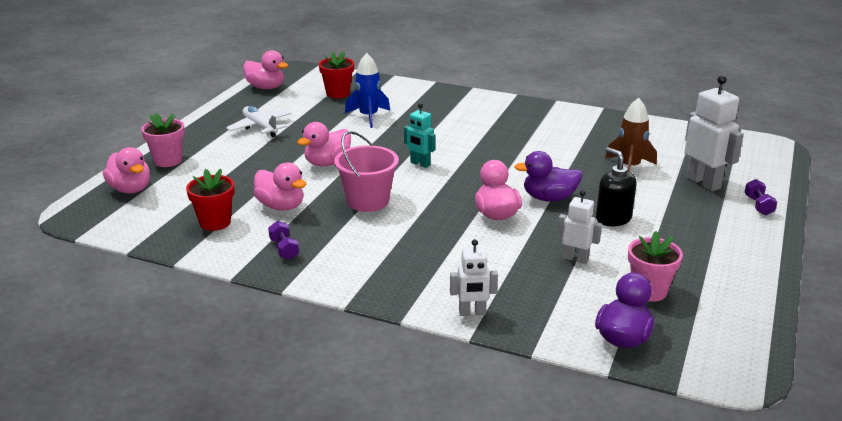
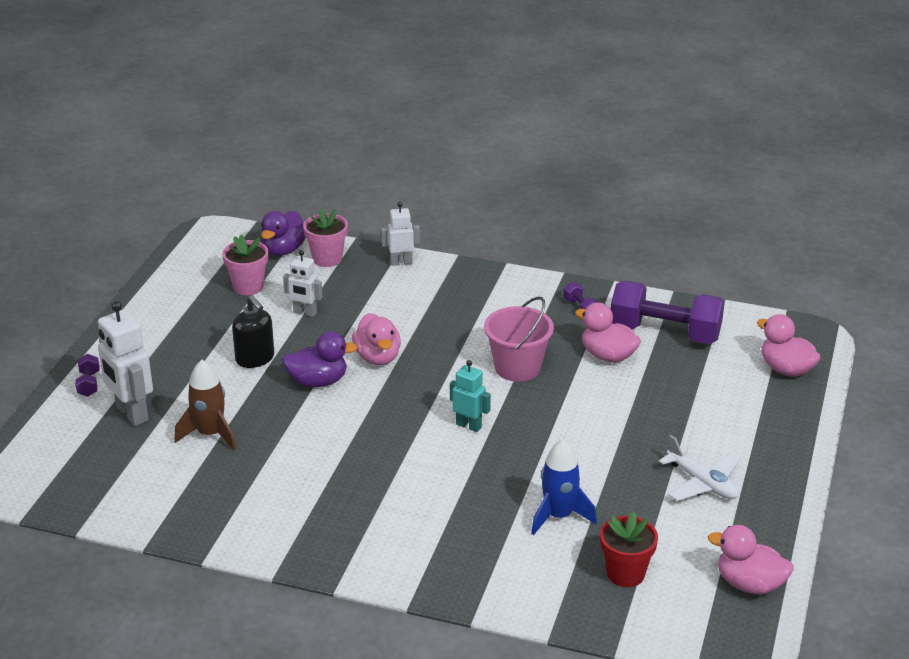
camera: 175 degrees right, 5 degrees up
pink flower pot [141,113,185,167] -> pink flower pot moved to [303,208,348,267]
red flower pot [186,169,234,231] -> purple dumbbell [611,281,725,344]
pink duck [297,122,351,166] -> none

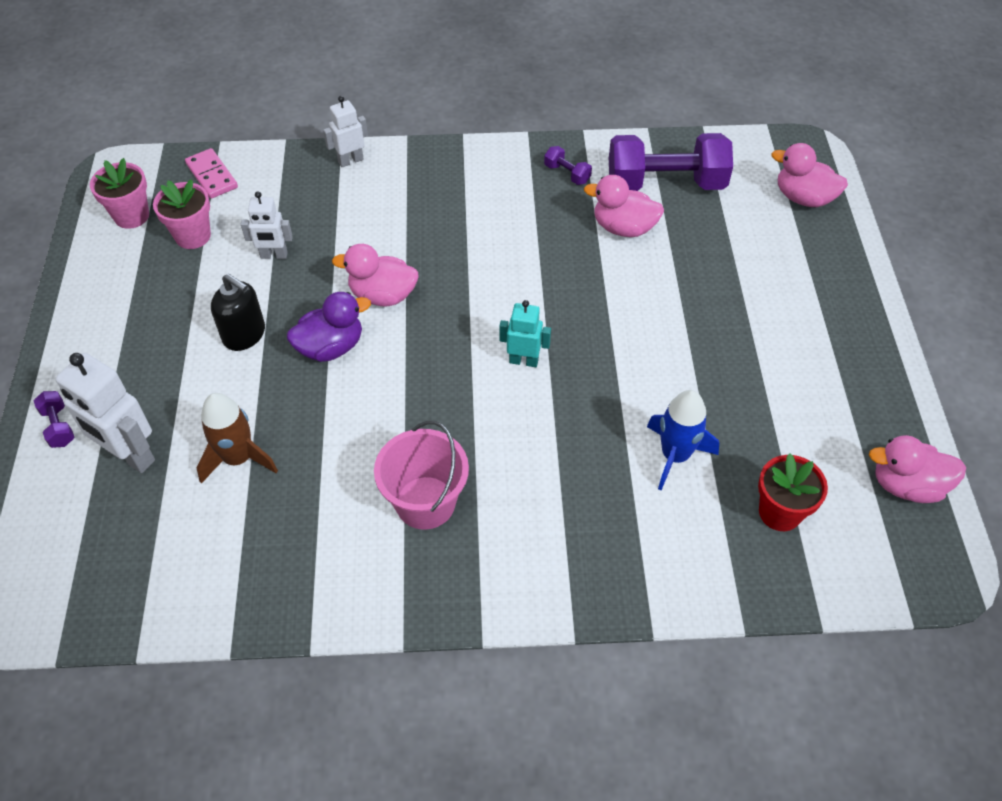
camera: 20 degrees left, 20 degrees up
purple duck [261,210,306,256] -> pink domino [185,148,238,199]
pink flower pot [303,208,348,267] -> pink flower pot moved to [90,158,149,229]
pink duck [352,313,401,365] -> pink duck turned 135 degrees clockwise [332,244,419,307]
pink bucket [484,297,554,382] -> pink bucket moved to [374,421,469,530]
white plane [658,435,741,501] -> none

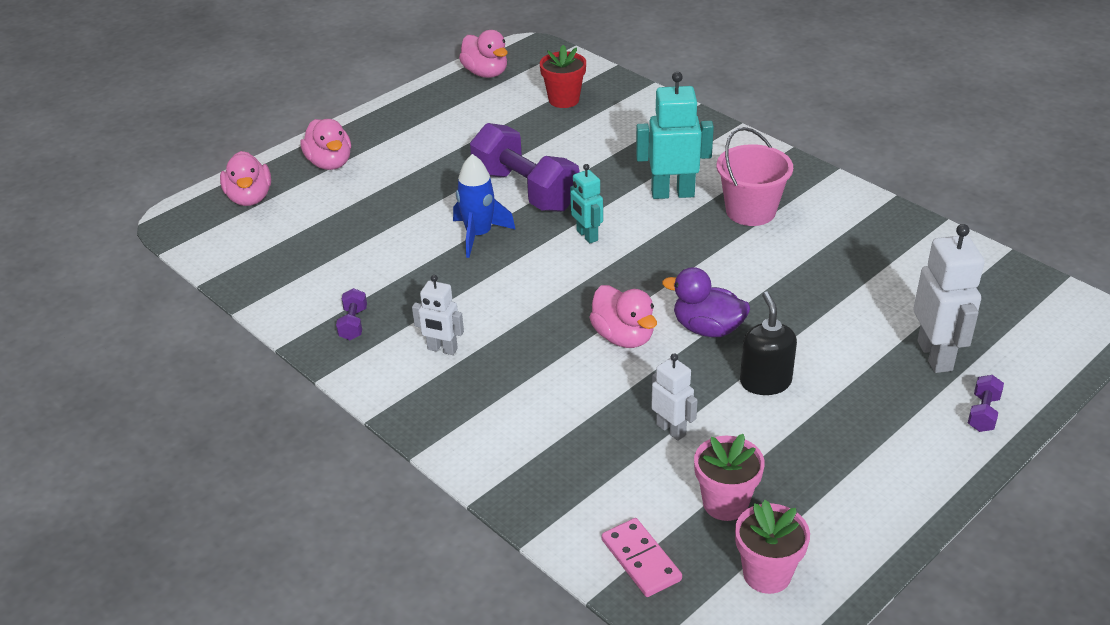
camera: 130 degrees left, 15 degrees down
pink domino [185,148,238,199] -> pink domino turned 45 degrees counterclockwise [602,518,682,597]
brown rocket [197,393,278,484] -> none
white robot [323,96,368,167] -> white robot moved to [412,275,464,355]
pink duck [584,175,664,237] -> pink duck moved to [300,119,351,170]
purple dumbbell [609,133,733,191] -> purple dumbbell moved to [470,123,580,212]
blue rocket [647,390,719,490] -> blue rocket moved to [453,154,516,258]
none -> turquoise robot [636,72,714,199]

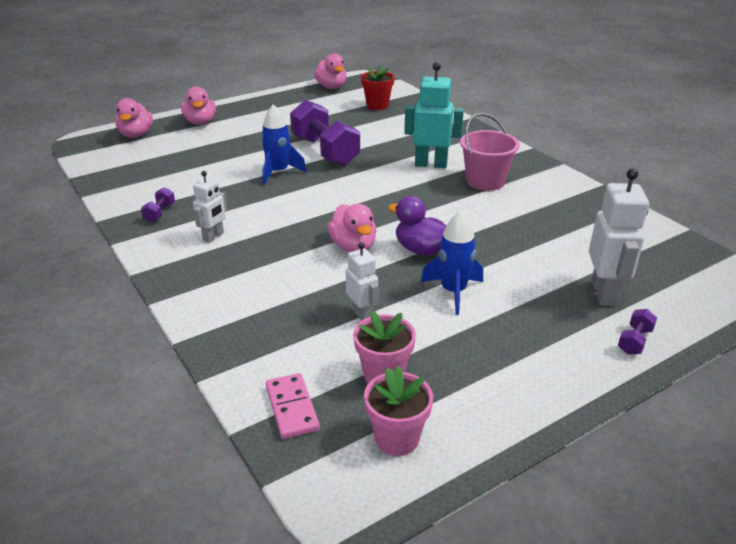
camera: 10 degrees right, 5 degrees down
white robot [412,275,464,355] -> white robot turned 90 degrees counterclockwise [193,171,227,243]
turquoise robot [570,164,603,243] -> none
black soap dispenser [740,291,797,395] -> blue rocket [421,211,483,315]

